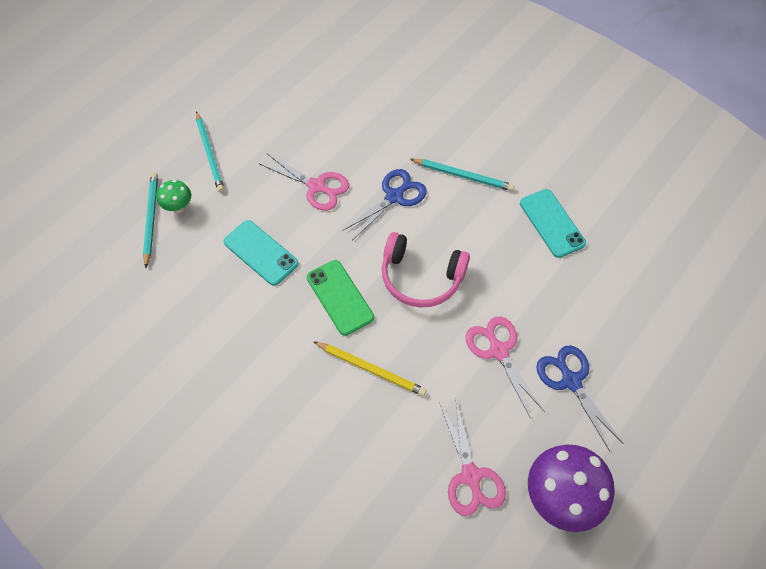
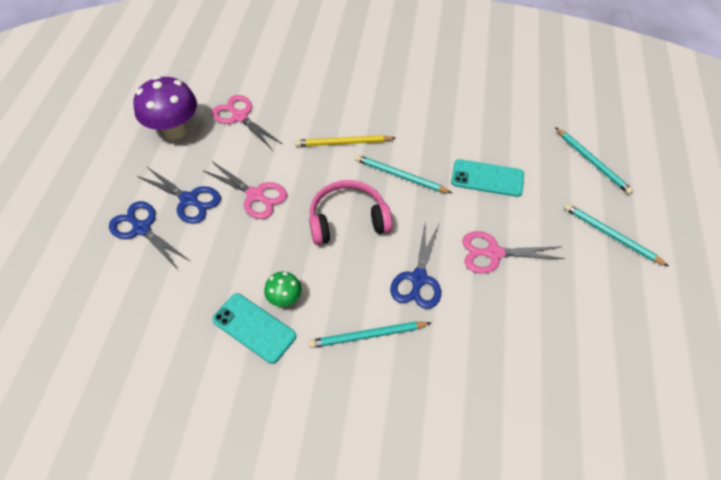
camera: 150 degrees right, 5 degrees down
green mushroom [157,180,191,213] -> green mushroom moved to [264,272,301,307]
green phone [307,260,374,336] -> turquoise pencil [355,155,452,193]
none -> blue scissors [109,201,190,268]

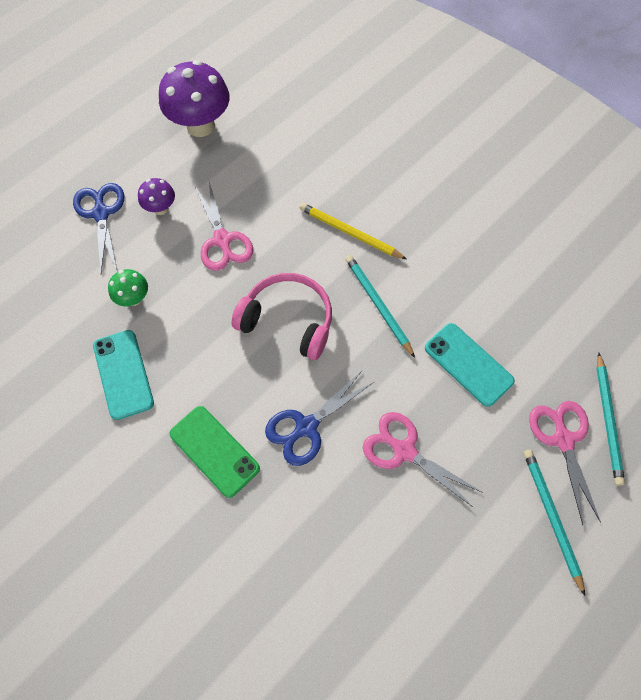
camera: 35 degrees right, 10 degrees up
blue scissors [137,166,221,224] -> purple mushroom [138,178,175,215]
pink scissors [212,95,283,149] -> pink scissors moved to [529,401,601,525]
green mushroom [264,272,301,307] -> green mushroom moved to [108,269,148,306]
turquoise pencil [309,321,431,348] -> green phone [170,406,260,498]

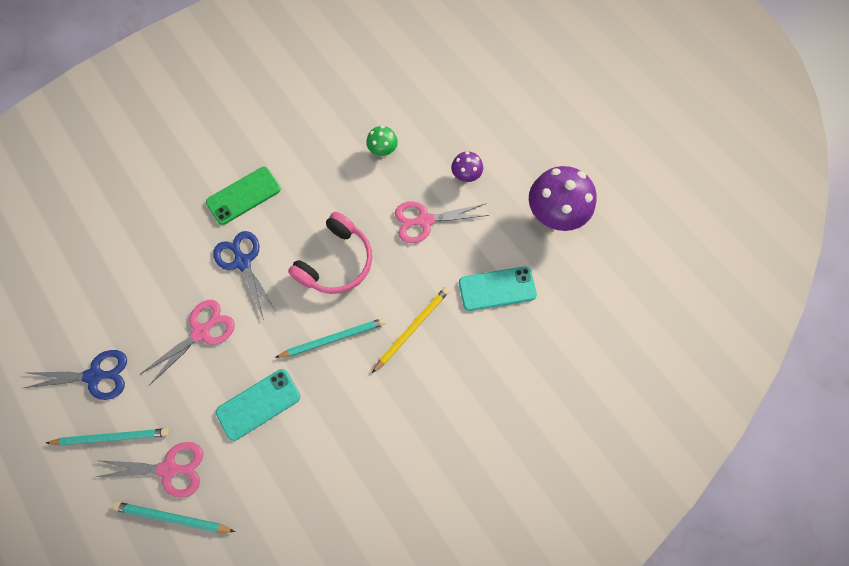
camera: 100 degrees right, 5 degrees up
blue scissors [73,183,124,273] -> blue scissors moved to [24,350,127,400]
turquoise phone [93,330,154,420] -> turquoise phone moved to [459,266,537,311]

